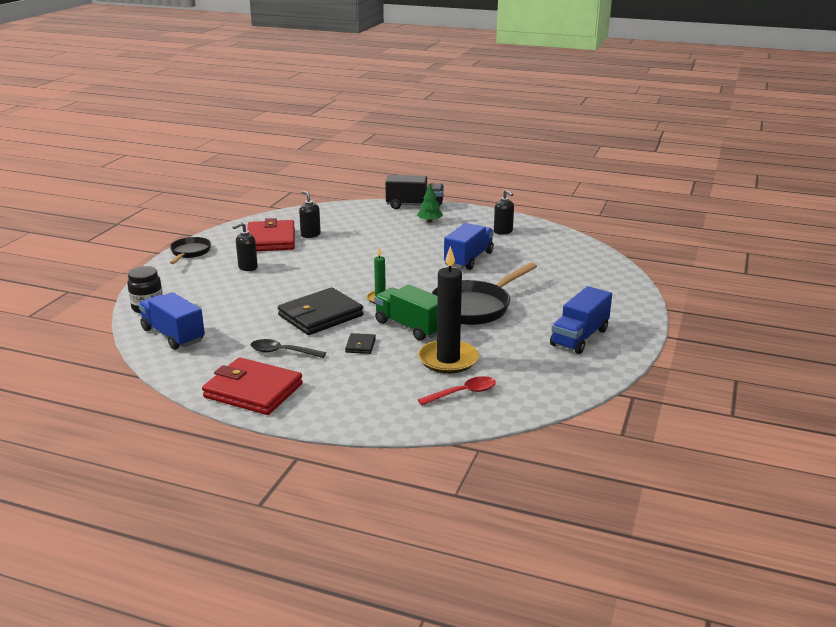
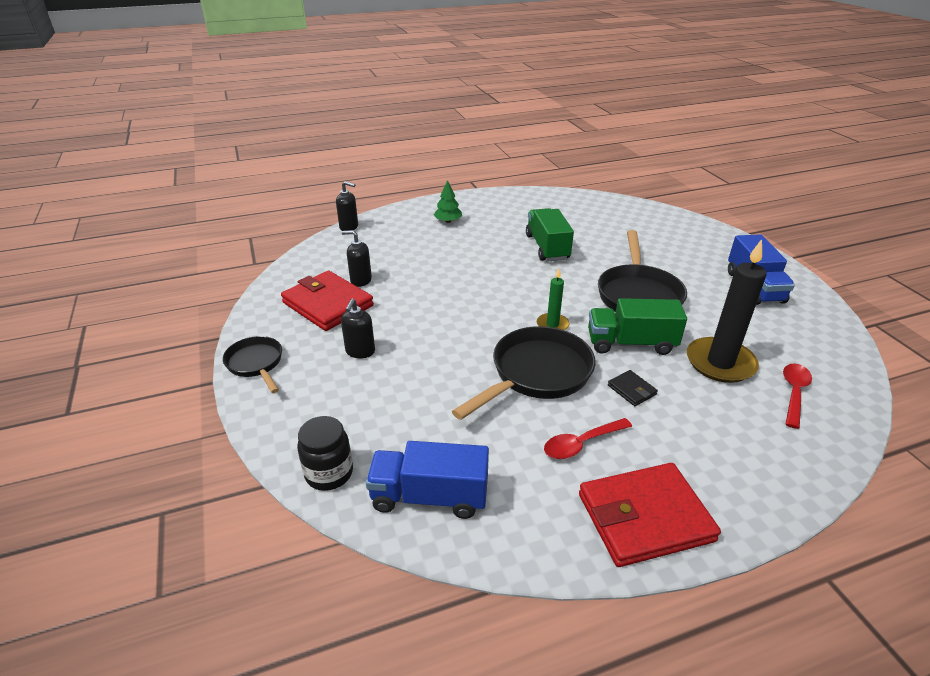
camera: 40 degrees left, 10 degrees up
black spoon [251,339,326,358] -> red spoon [544,418,632,459]
black wallet [278,288,364,335] -> black pan [452,326,595,420]
black truck [385,175,444,209] -> none
blue truck [444,223,494,270] -> green truck [526,208,574,261]
black soap dispenser [494,190,514,235] -> black soap dispenser moved to [336,181,358,231]

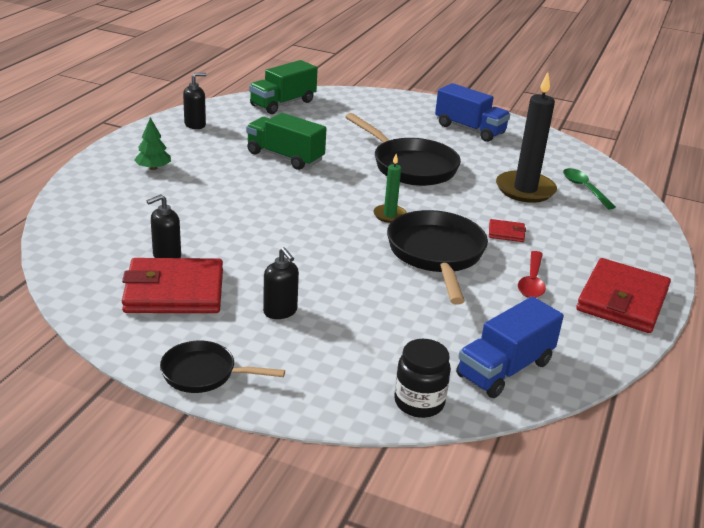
camera: 50 degrees left, 5 degrees down
black soap dispenser [336,181,358,231] -> black soap dispenser moved to [183,73,207,129]
green truck [588,298,687,355] -> green truck moved to [249,60,318,114]
black wallet [608,370,658,406] -> red wallet [489,219,526,242]
red spoon [783,363,812,429] -> green spoon [563,168,616,209]

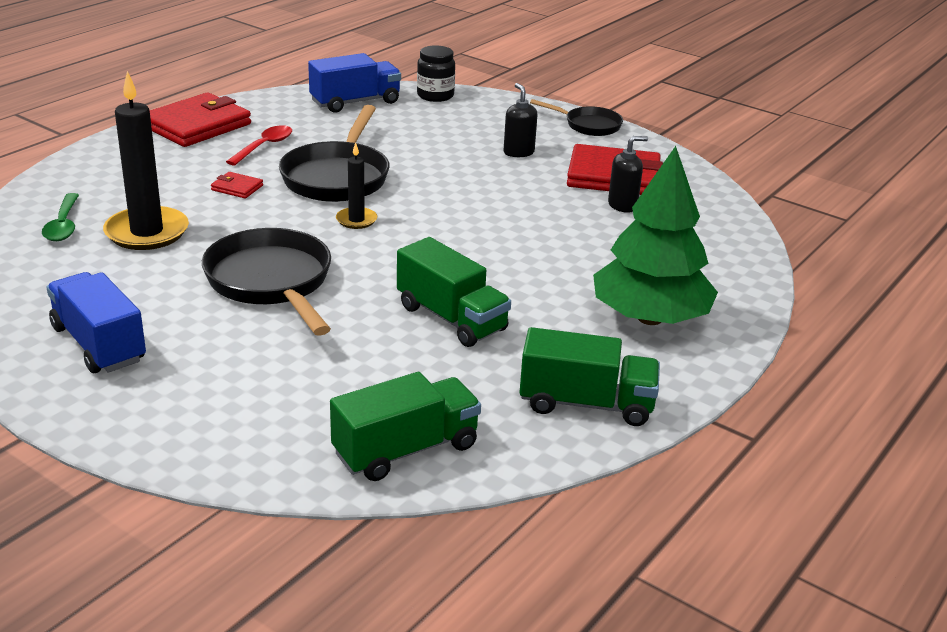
camera: 165 degrees left, 0 degrees up
green tree [134,117,171,170] -> green tree [593,146,718,325], size x2.32
black soap dispenser [183,73,207,129] -> green truck [519,327,660,426]
green candle [373,154,407,223] -> black candle [336,142,377,229]

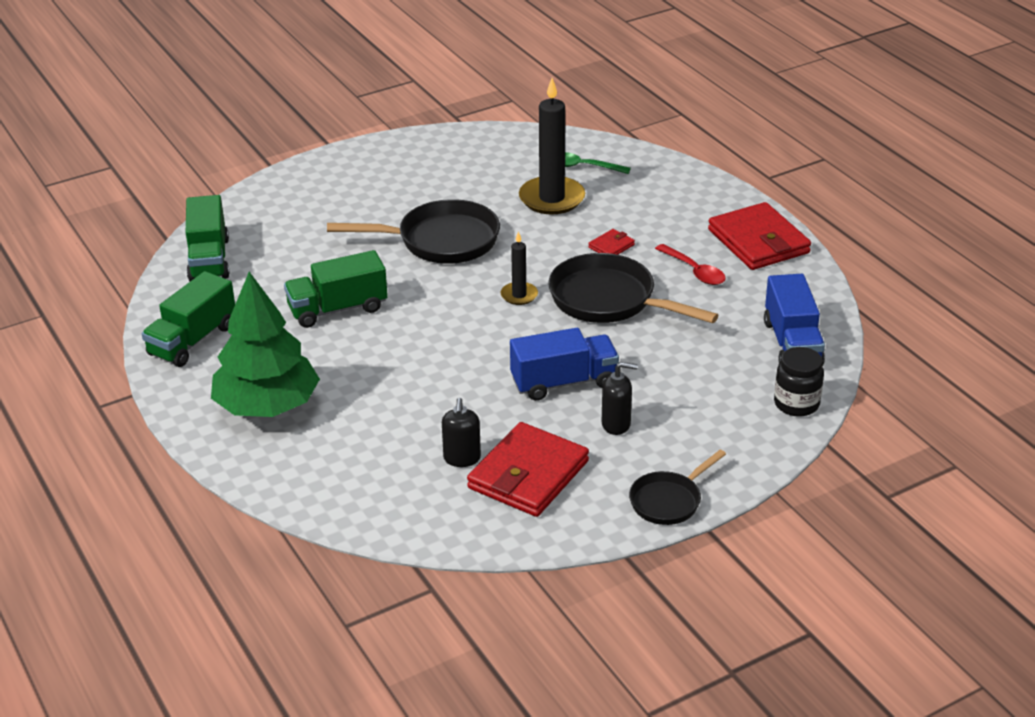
camera: 115 degrees right, 5 degrees up
blue truck [47,272,146,373] -> blue truck moved to [510,328,619,401]

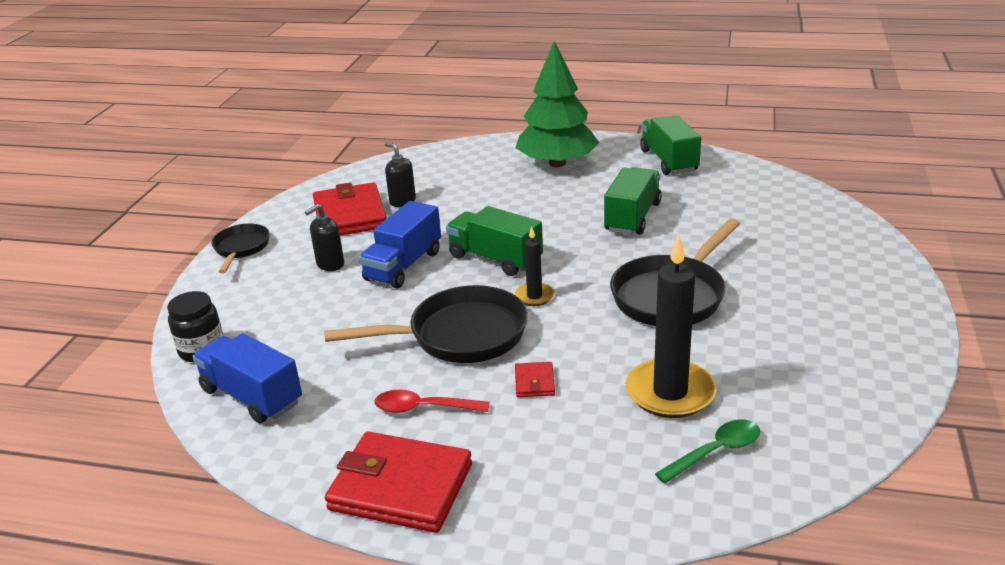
camera: 135 degrees right, 5 degrees down
green truck [186,195,229,281] -> green truck moved to [446,206,543,276]

